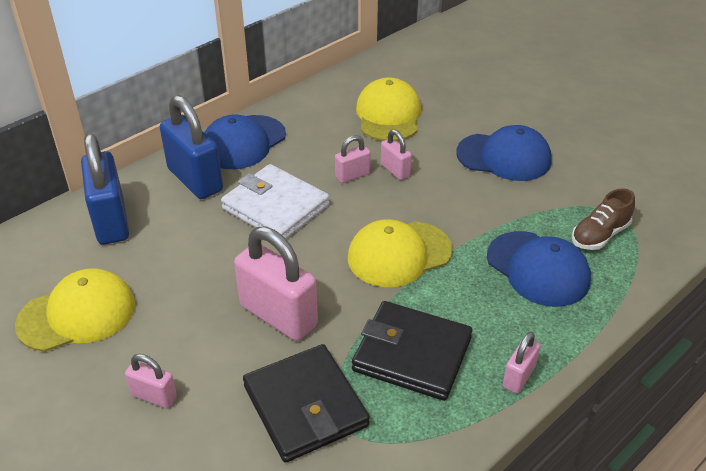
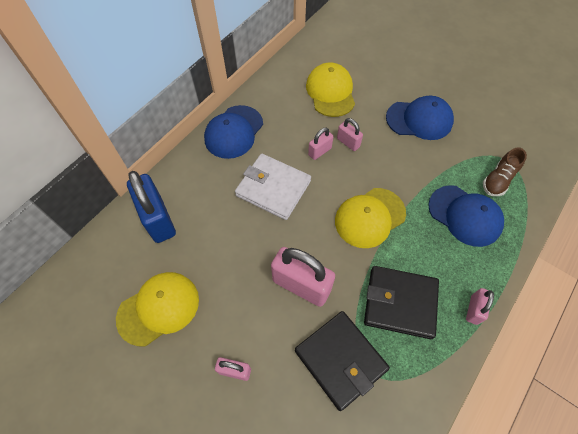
camera: 10 degrees left, 20 degrees up
blue padlock [160,95,223,199] -> none

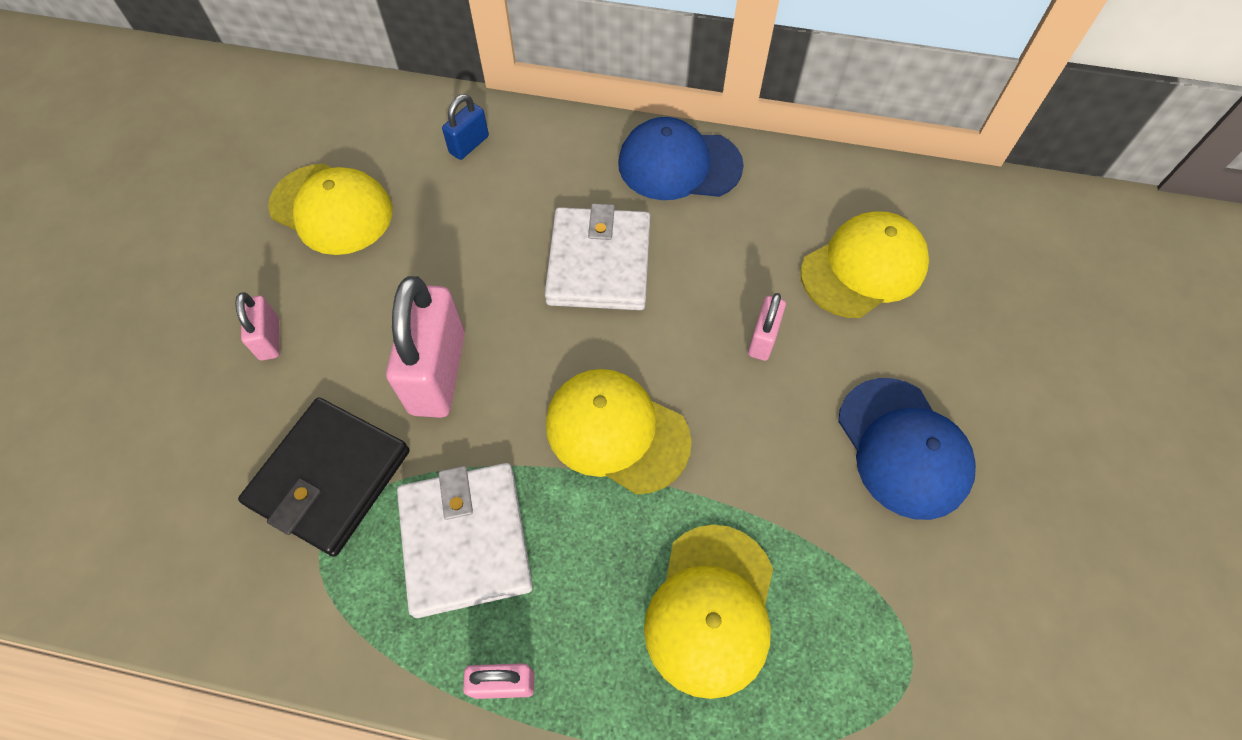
camera: 65 degrees right, 0 degrees up
blue padlock [127,171,176,243] -> blue padlock [442,94,489,160], size x0.51
pink padlock [308,128,333,160] -> none
black wallet [364,266,439,339] -> white wallet [397,463,533,618]
blue cap [428,185,504,247] -> yellow cap [644,525,773,699]
brown shoe [483,148,527,196] -> none

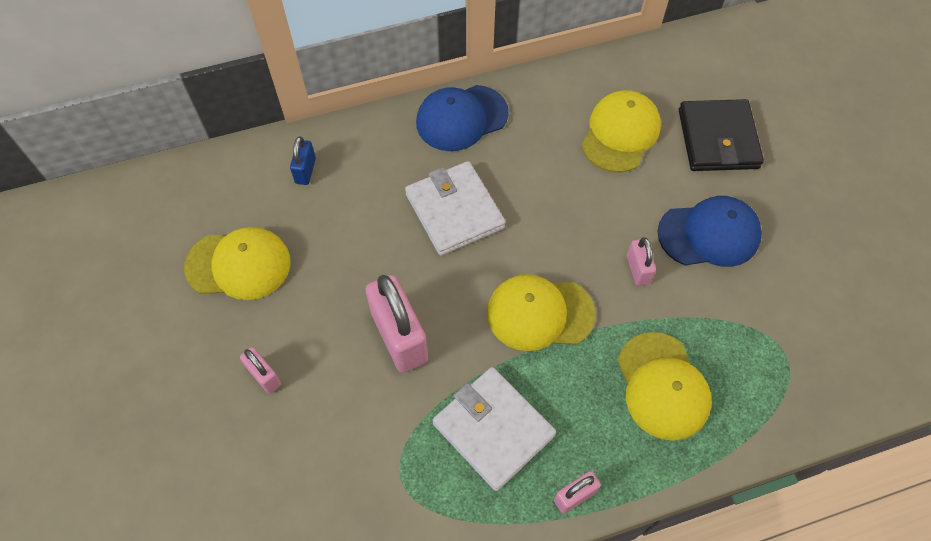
camera: 30 degrees left, 0 degrees up
black wallet [238,397,410,557] -> black wallet moved to [679,99,764,171]
pink padlock [748,293,786,361] -> pink padlock moved to [627,237,656,286]
blue cap [838,378,976,520] -> blue cap turned 45 degrees counterclockwise [658,196,762,267]

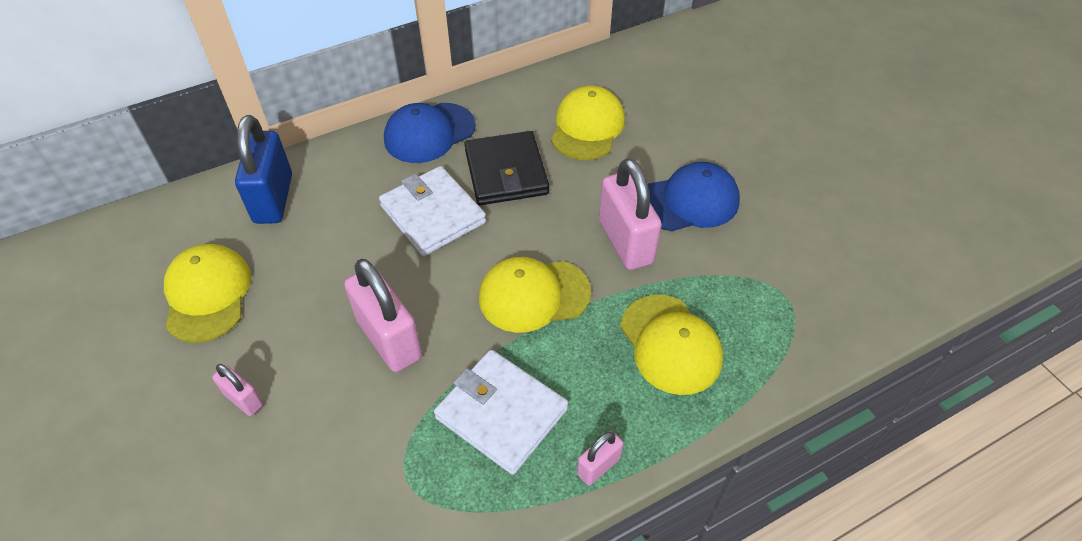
camera: 10 degrees left, 10 degrees down
yellow cap [184,227,291,300] -> yellow cap turned 90 degrees counterclockwise [164,244,251,343]
blue padlock [290,136,316,185] -> blue padlock [235,115,292,224], size x1.98
pink padlock [627,237,656,286] -> pink padlock [599,158,662,270], size x1.98
black wallet [679,99,764,171] -> black wallet moved to [464,131,549,205]

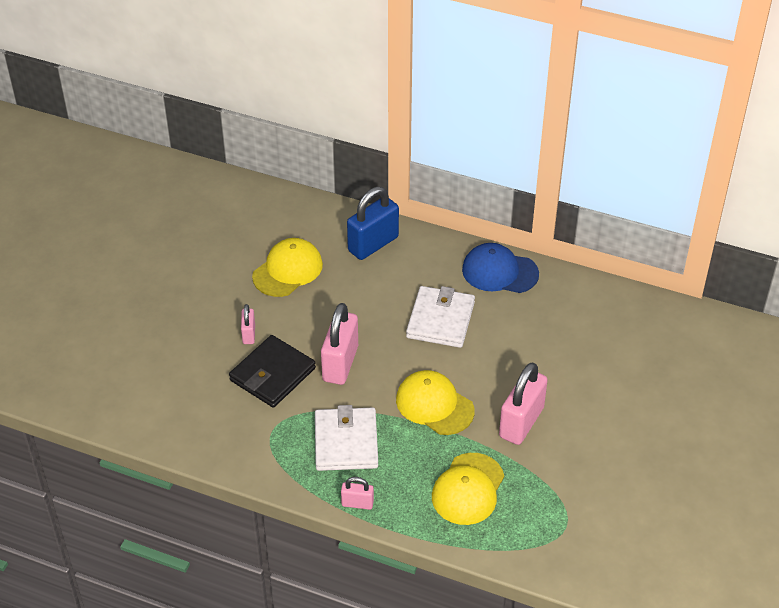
camera: 50 degrees right, 5 degrees down
black wallet [464,131,549,205] -> black wallet moved to [229,335,316,408]
yellow cap [551,86,625,160] -> none
blue cap [648,162,740,231] -> none

